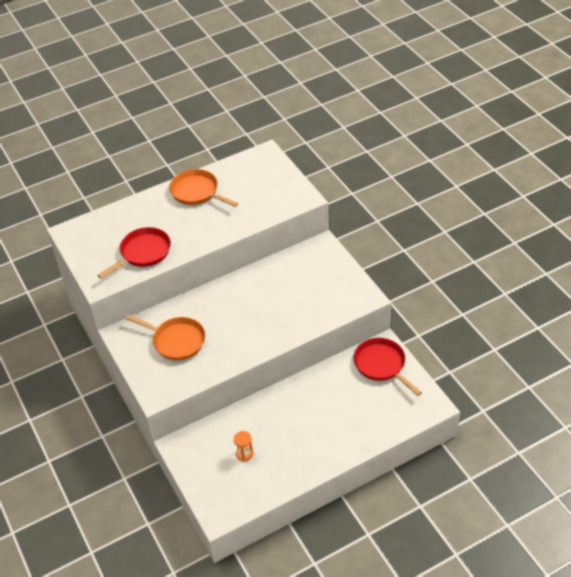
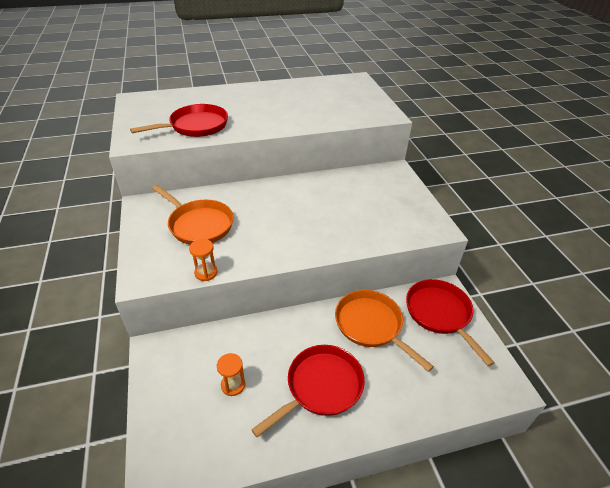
camera: 10 degrees right, 5 degrees down
orange pan [169,169,238,207] -> orange pan moved to [335,290,434,372]
none -> orange hourglass [189,239,217,281]
none -> red pan [252,345,365,437]

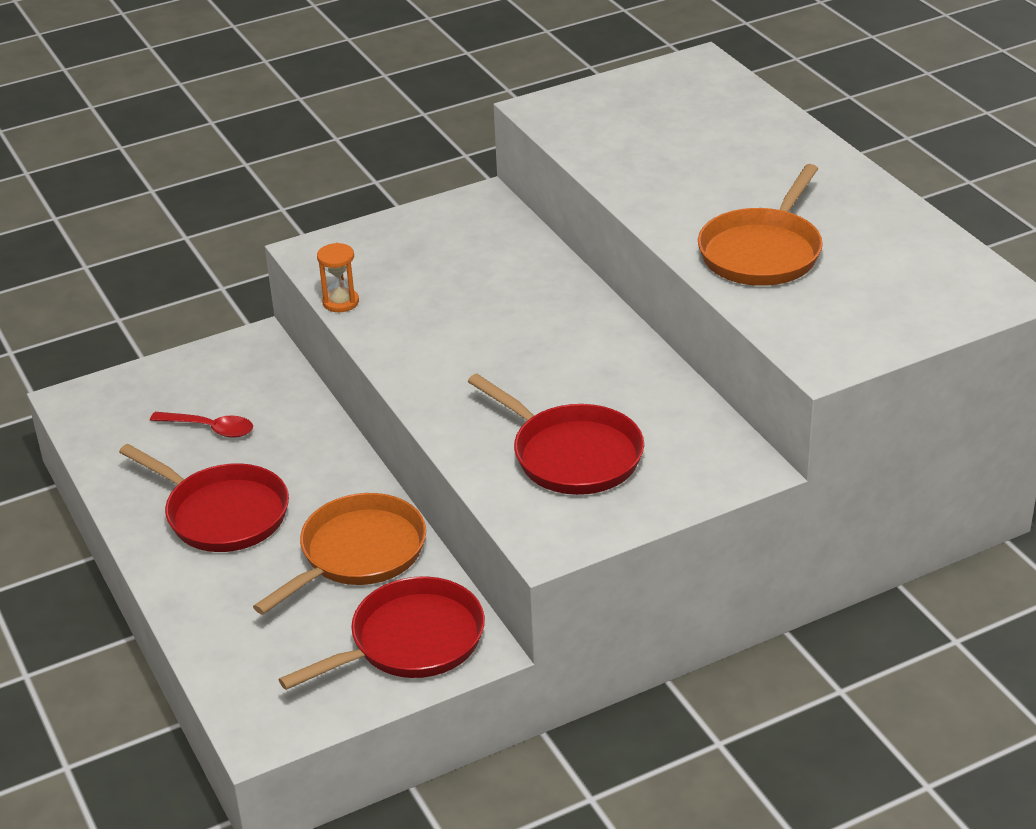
camera: 80 degrees right, 5 degrees down
red pan [130,104,228,137] -> red pan moved to [468,374,644,495]
orange pan [152,185,234,245] -> orange pan moved to [698,164,823,286]
orange hourglass [217,353,245,396] -> red spoon [150,412,253,438]

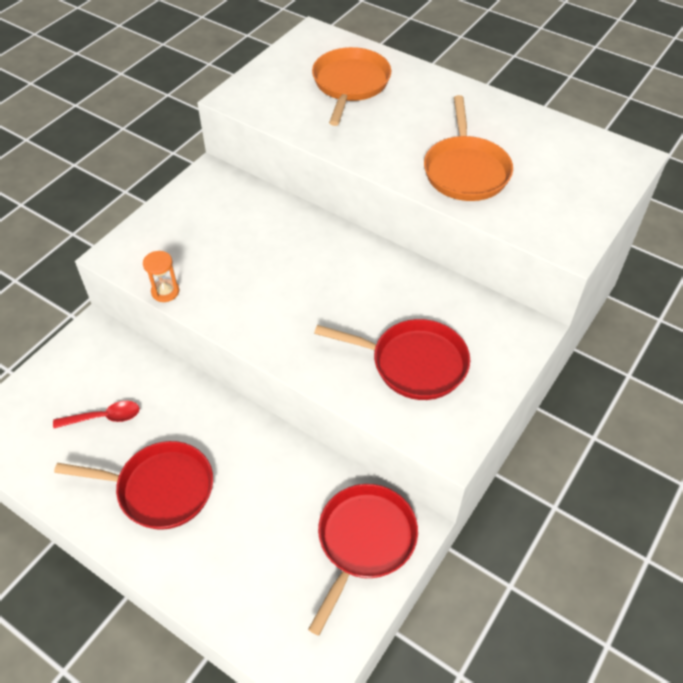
camera: 30 degrees left, 15 degrees up
orange pan [253,493,426,615] -> orange pan moved to [312,47,391,126]

